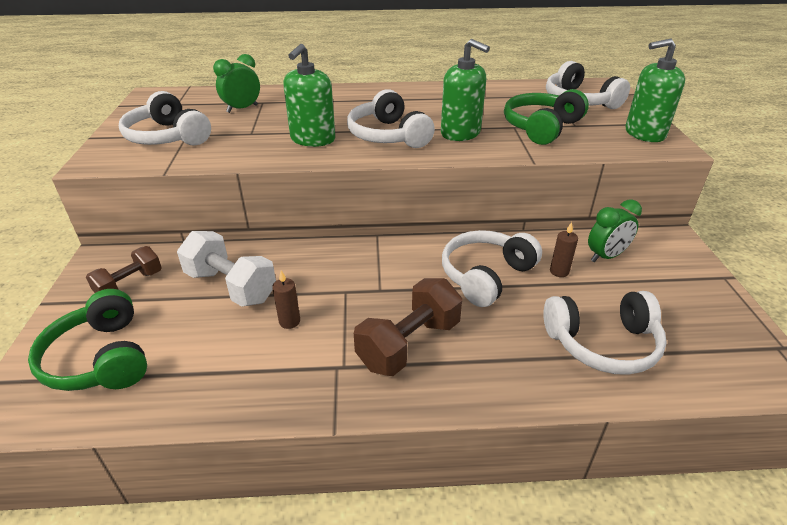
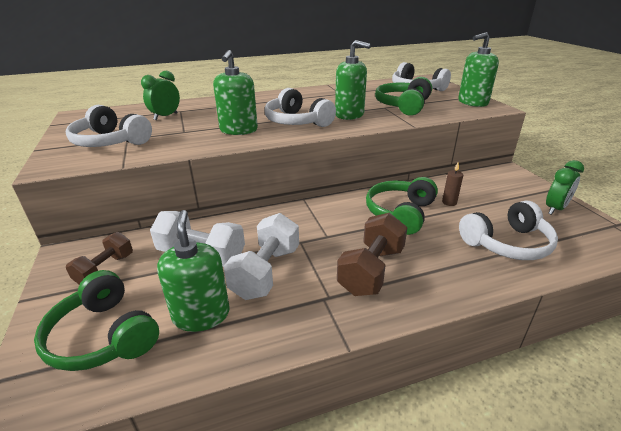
camera: 15 degrees left, 5 degrees down
brown candle [272,270,300,329] -> white dumbbell [224,213,299,300]
white headphones [442,230,542,307] -> green headphones [366,177,438,235]
green clock [588,199,642,262] -> green clock moved to [546,160,584,215]
none -> green soap dispenser [157,210,230,332]

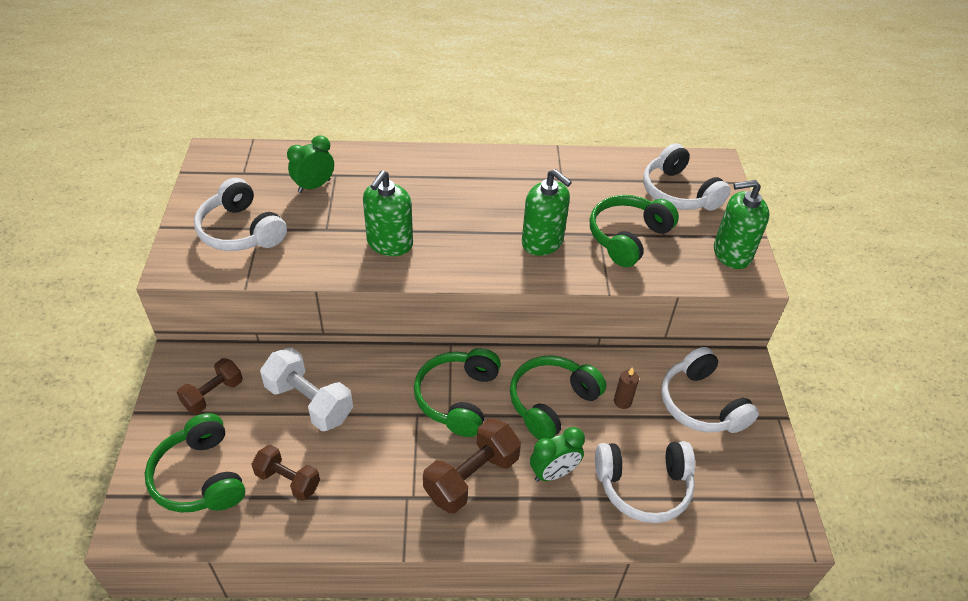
camera: 15 degrees right, 15 degrees up
green soap dispenser [157,210,230,332] -> brown dumbbell [251,445,320,501]
white dumbbell [224,213,299,300] -> none
white headphones [264,88,336,127] -> white headphones moved to [661,347,759,433]
green clock [546,160,584,215] -> green clock moved to [530,427,585,482]
none -> green headphones [414,348,501,437]

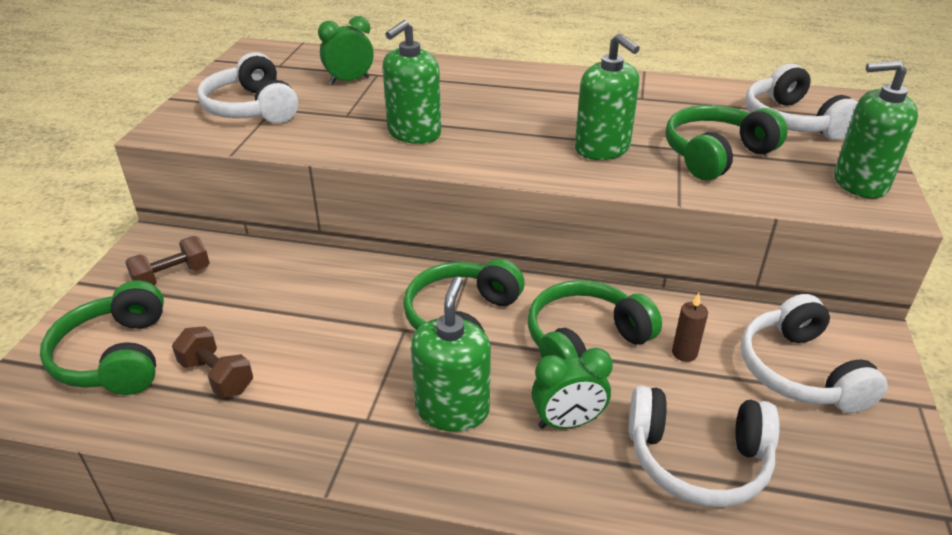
camera: 15 degrees right, 10 degrees down
white dumbbell [260,347,353,431] -> none
brown dumbbell [423,418,521,513] -> green soap dispenser [411,277,491,432]

